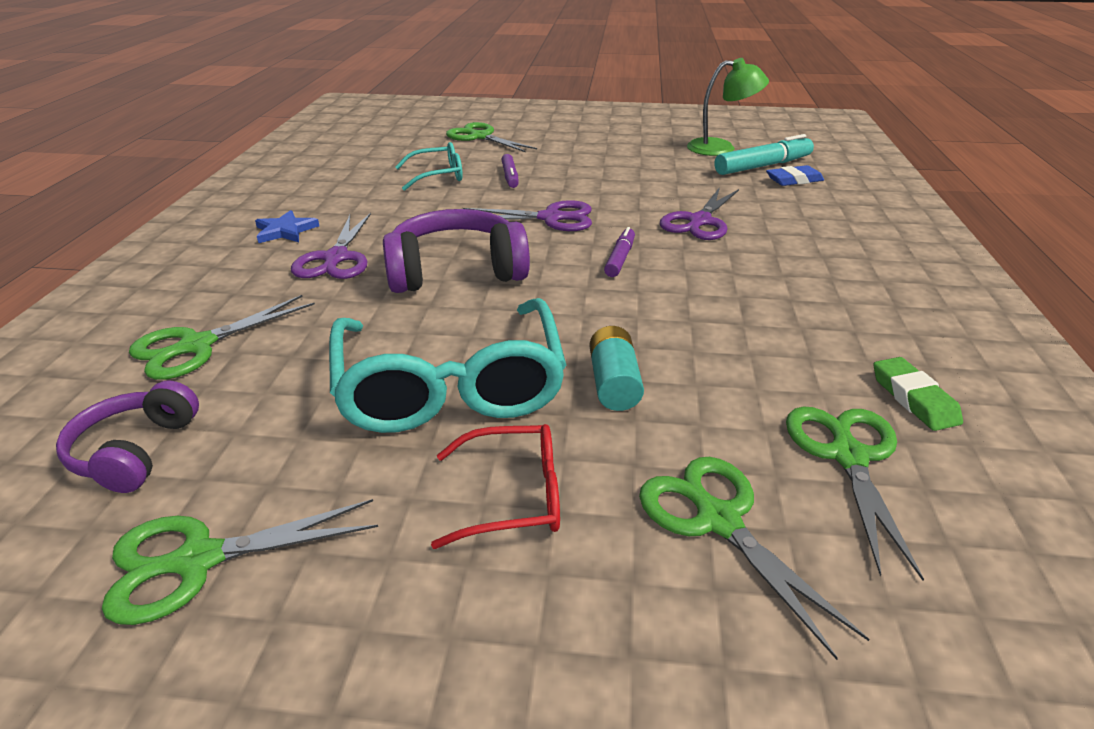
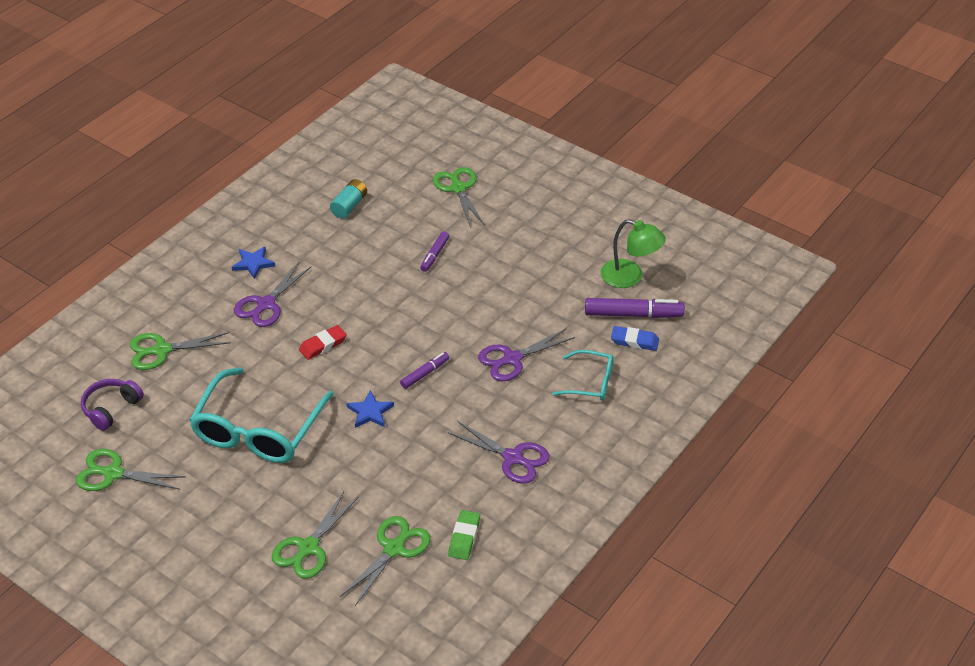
camera: 30 degrees right, 10 degrees up
purple headphones [383,209,530,293] -> red eraser [299,325,347,360]
turquoise glasses [395,142,463,191] -> turquoise glasses moved to [552,350,613,401]
red glasses [431,424,560,549] -> none
purple scissors [463,200,592,231] -> purple scissors moved to [448,421,550,484]
turquoise battery [589,326,644,411] -> turquoise battery moved to [330,179,367,219]
green scissors [639,457,869,660] -> green scissors turned 150 degrees counterclockwise [272,491,359,579]
turquoise marker [714,134,814,175] -> purple marker [585,298,685,318]
none -> blue star [346,390,394,428]

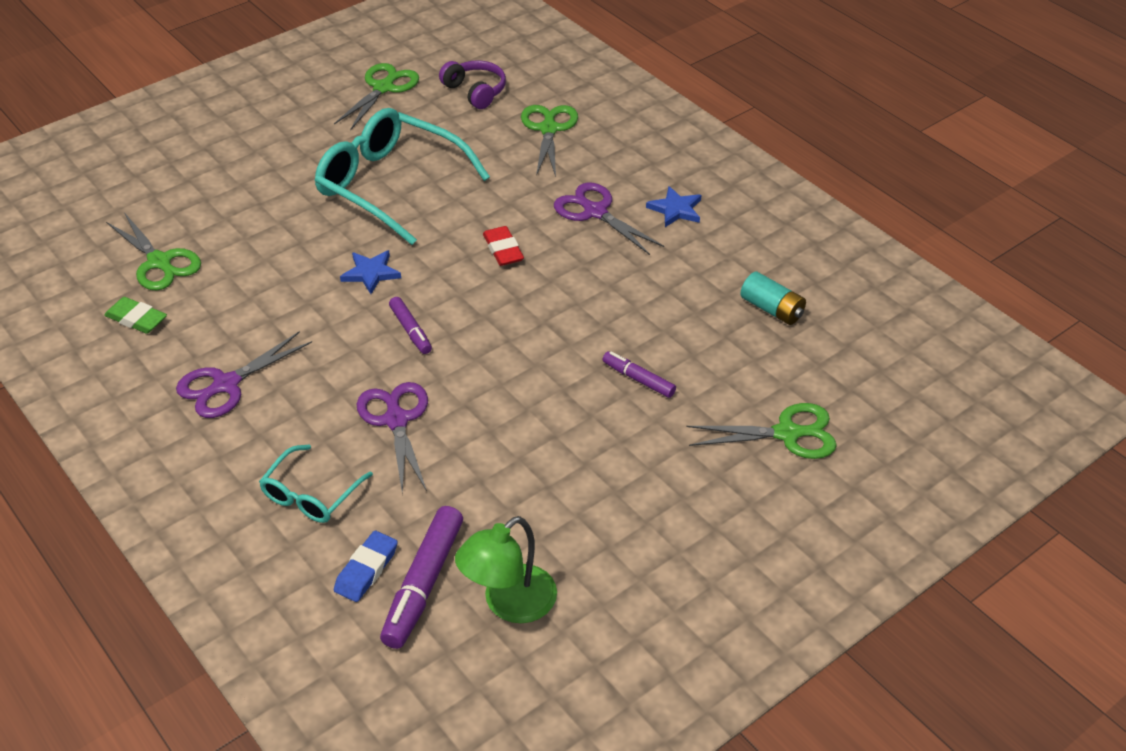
camera: 105 degrees right, 0 degrees up
green scissors [272,491,359,579] -> none

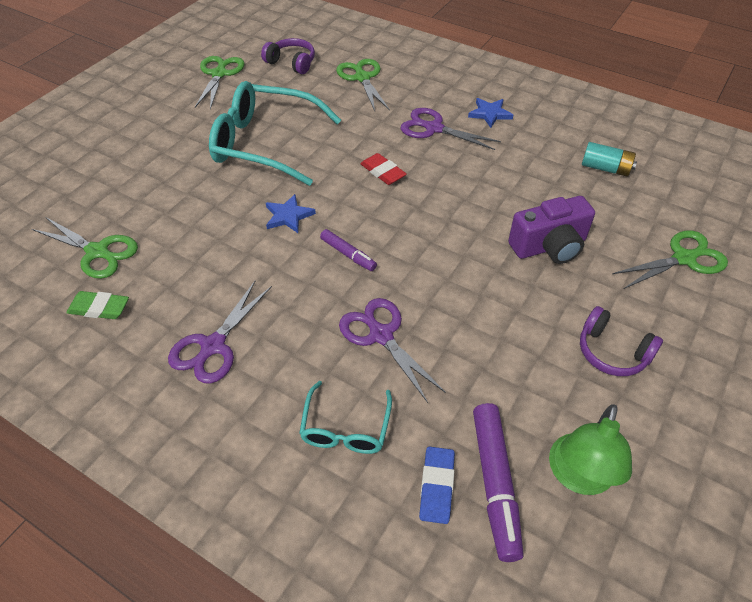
camera: 20 degrees left, 5 degrees up
purple marker [602,351,676,398] -> purple camera [508,196,595,264]
none -> purple headphones [580,306,663,376]

